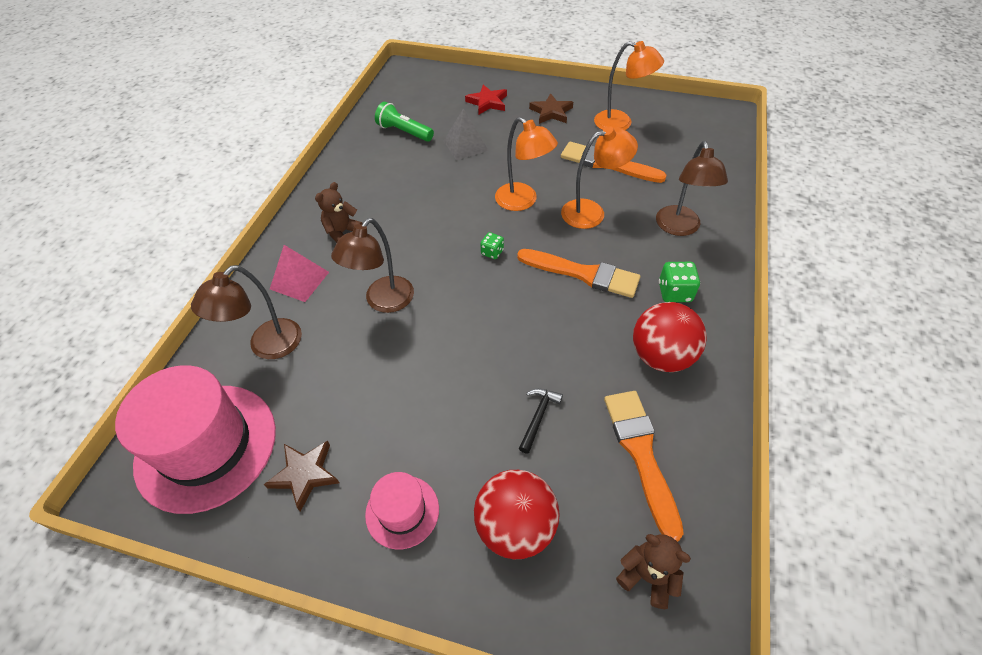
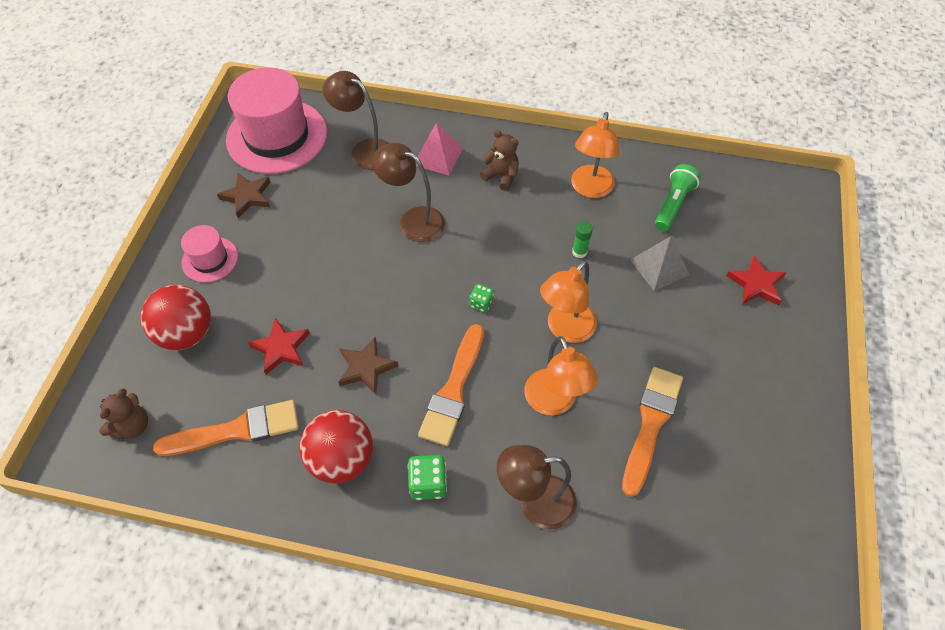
camera: 85 degrees right, 5 degrees up
black hammer [519,388,563,454] -> red star [248,318,310,375]
brown star [529,93,573,124] -> brown star moved to [338,336,398,395]
orange lamp [594,41,664,130] -> orange lamp moved to [571,112,620,198]
none -> green glue stick [572,221,593,258]

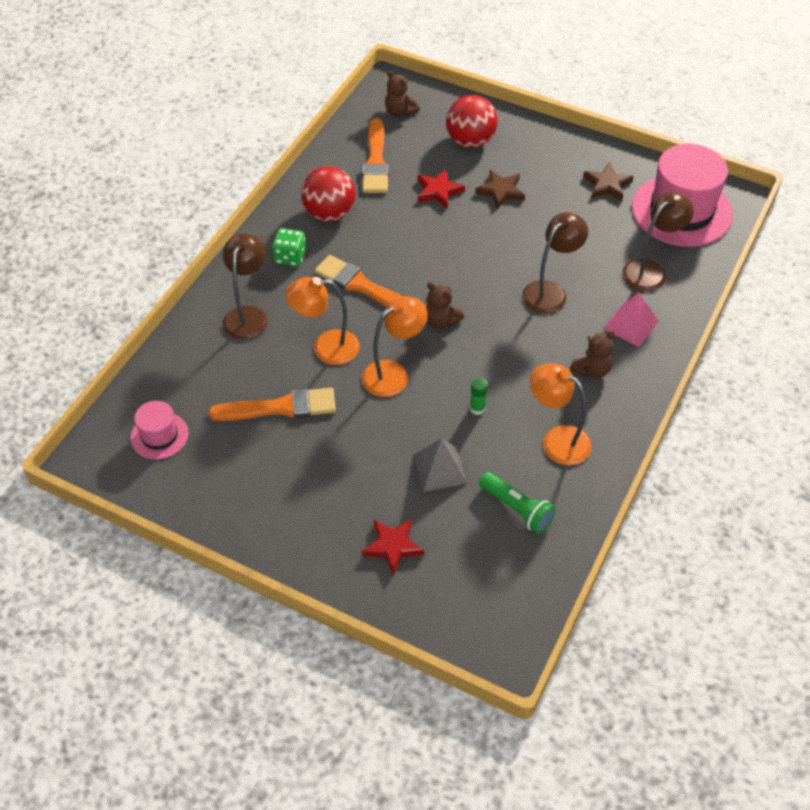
camera: 105 degrees right, 5 degrees down
pink hat [181,225,238,283] -> pink hat moved to [130,401,189,460]
brown star [338,336,398,395] -> brown star moved to [475,170,525,209]
green dice [470,284,494,312] -> brown teddy bear [425,282,464,329]
orange lamp [540,261,597,343] -> orange lamp turned 90 degrees clockwise [362,296,428,397]
orange brush [622,367,683,497] -> orange brush turned 45 degrees counterclockwise [209,388,336,421]

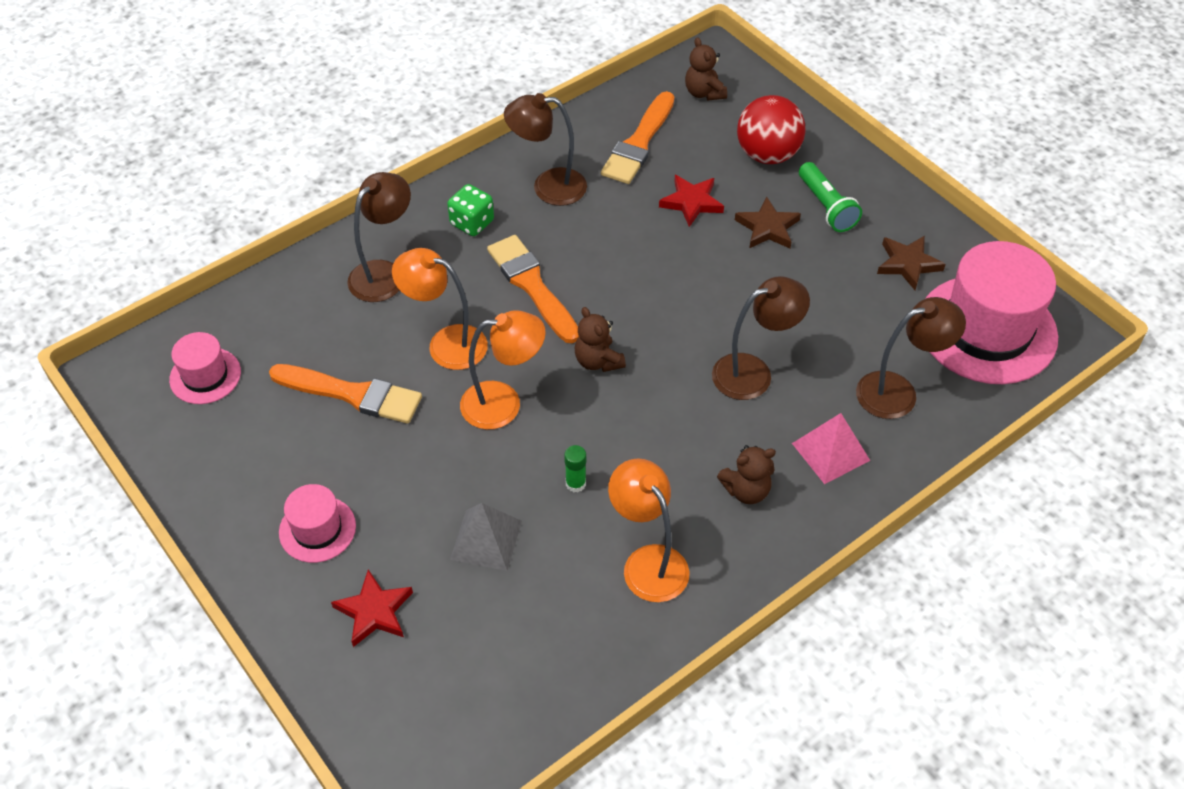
camera: 25 degrees right, 0 degrees up
red ball [301,166,356,222] -> brown lamp [504,93,587,206]
green flashlight [479,472,556,534] -> green flashlight moved to [799,162,862,232]
none -> pink hat [279,484,356,563]

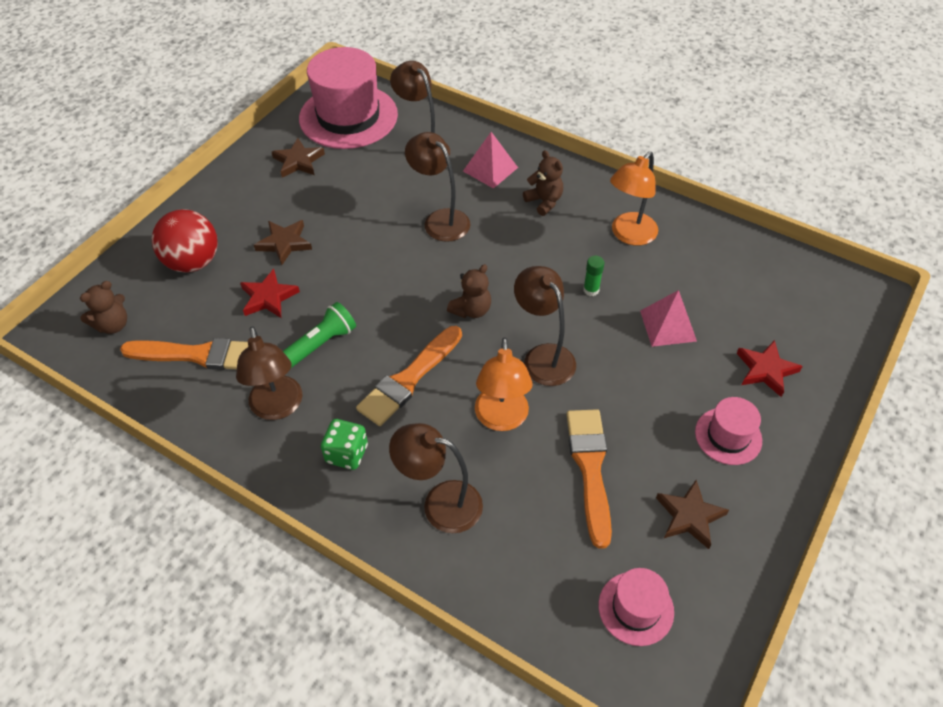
camera: 110 degrees left, 0 degrees up
grey pyramid [450,503,522,571] -> pink pyramid [640,290,697,347]
orange lamp [460,310,546,430] -> brown lamp [514,266,576,386]
green flashlight [799,162,862,232] -> green flashlight moved to [283,302,356,368]
none -> brown star [656,480,729,549]

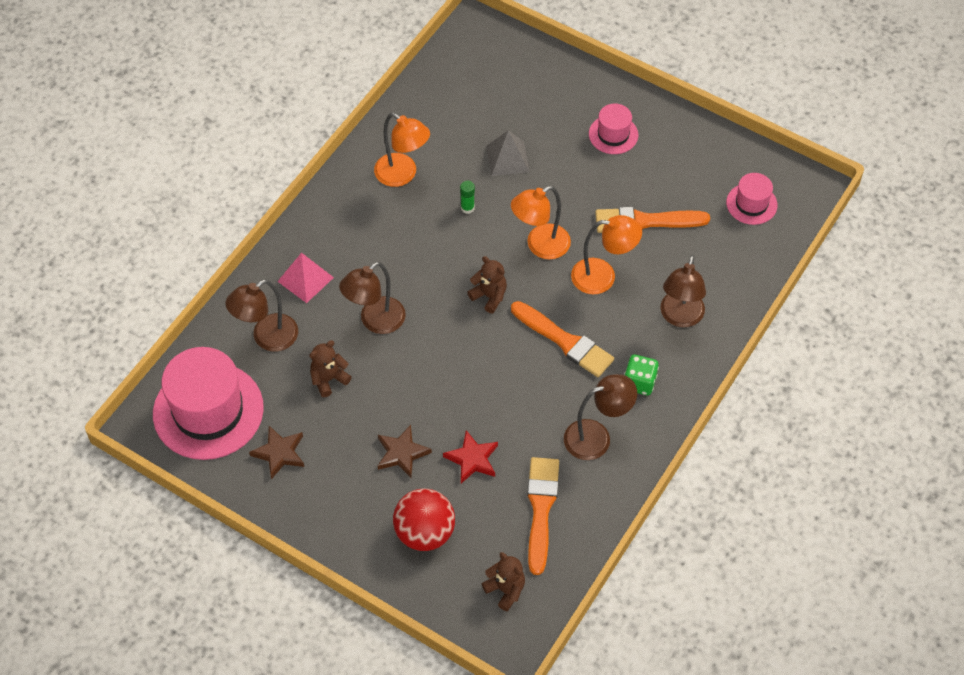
camera: 90 degrees left, 5 degrees up
green flashlight [283,302,356,368] -> none
brown lamp [514,266,576,386] -> orange lamp [511,186,571,259]
brown teddy bear [523,150,563,216] -> brown teddy bear moved to [309,340,352,397]
pink pyramid [640,290,697,347] -> grey pyramid [486,130,529,176]
brown star [656,480,729,549] -> none
red star [737,340,803,397] -> none

